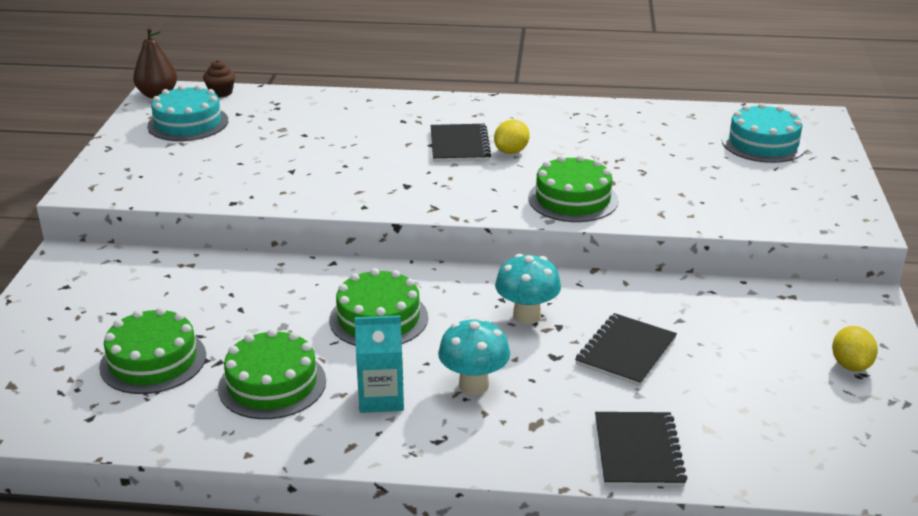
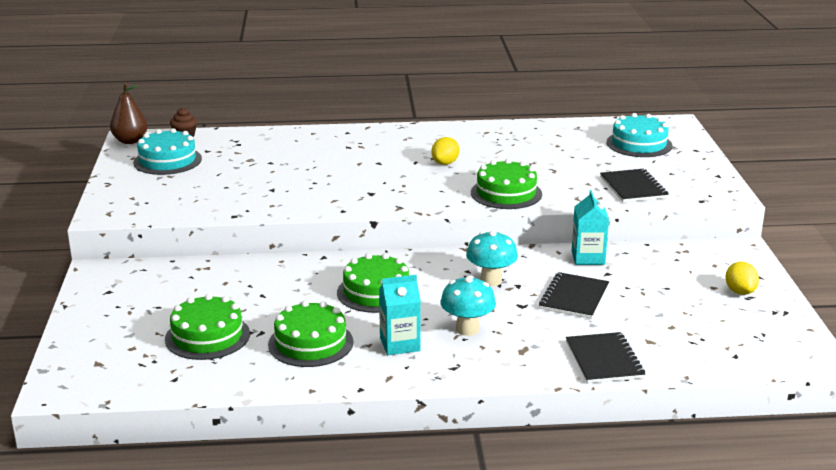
camera: 10 degrees left, 5 degrees down
black notebook [431,124,492,162] -> black notebook moved to [600,169,669,202]
none -> turquoise carton [572,190,609,265]

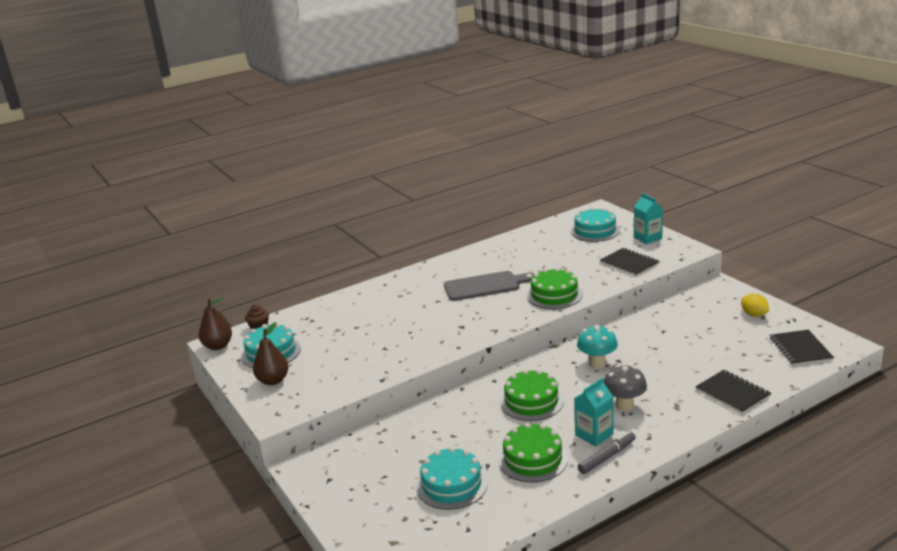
camera: 25 degrees left, 0 degrees up
green cake [165,294,250,360] -> turquoise cake [416,447,488,510]
yellow lemon [431,137,459,165] -> grey cutting board [444,271,534,301]
turquoise mushroom [440,275,496,336] -> grey mushroom [604,365,647,411]
black notebook [539,272,609,319] -> black notebook moved to [770,330,834,366]
turquoise carton [572,190,609,265] -> turquoise carton moved to [634,193,663,244]
none -> brown pear [253,322,289,385]
none -> grey marker [578,431,636,474]

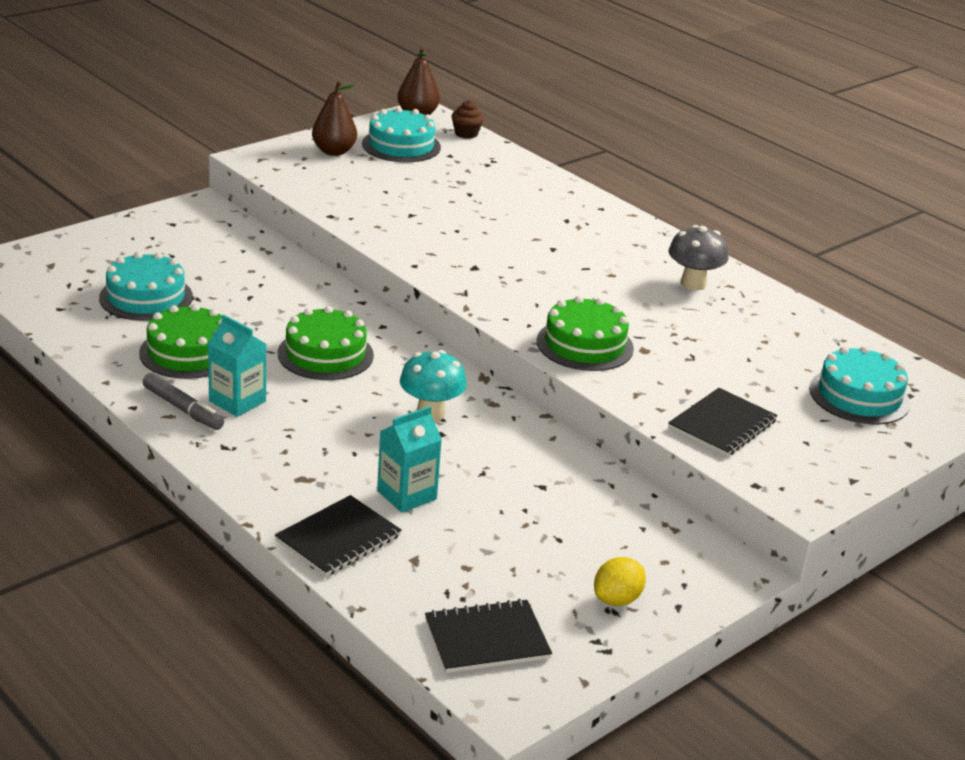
camera: 75 degrees right, 5 degrees up
grey cutting board [444,271,534,301] -> none
grey mushroom [604,365,647,411] -> grey mushroom moved to [668,225,728,290]
turquoise carton [634,193,663,244] -> turquoise carton moved to [377,406,442,513]

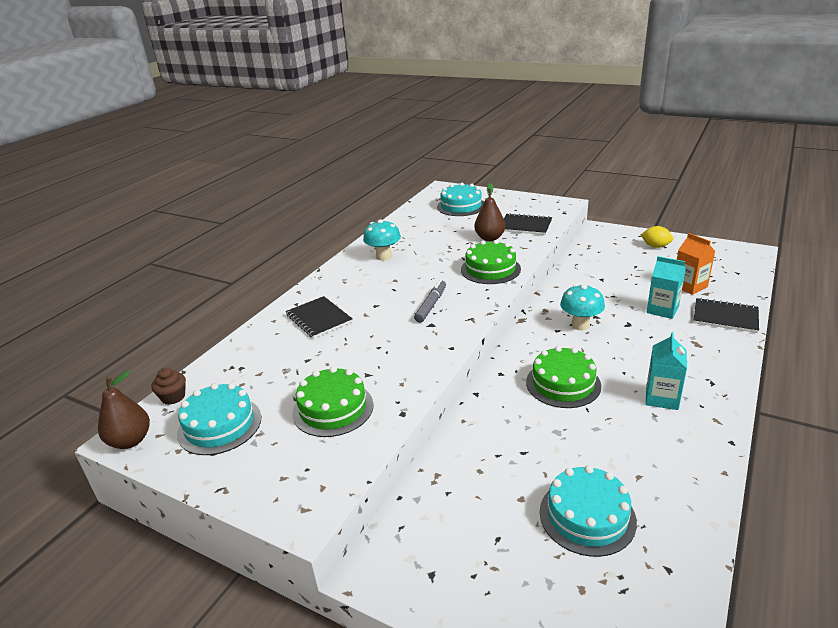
camera: 105 degrees left, 0 degrees up
green cake [139,304,222,379] -> green cake moved to [292,366,374,437]
grey marker [143,373,224,430] -> grey marker moved to [414,280,446,323]
brown pear [312,81,357,156] -> brown pear moved to [475,183,505,241]
black notebook [425,599,552,673] -> black notebook moved to [286,296,353,339]
grey mushroom [668,225,728,290] -> turquoise mushroom [363,219,401,261]
none -> orange carton [677,233,715,295]

